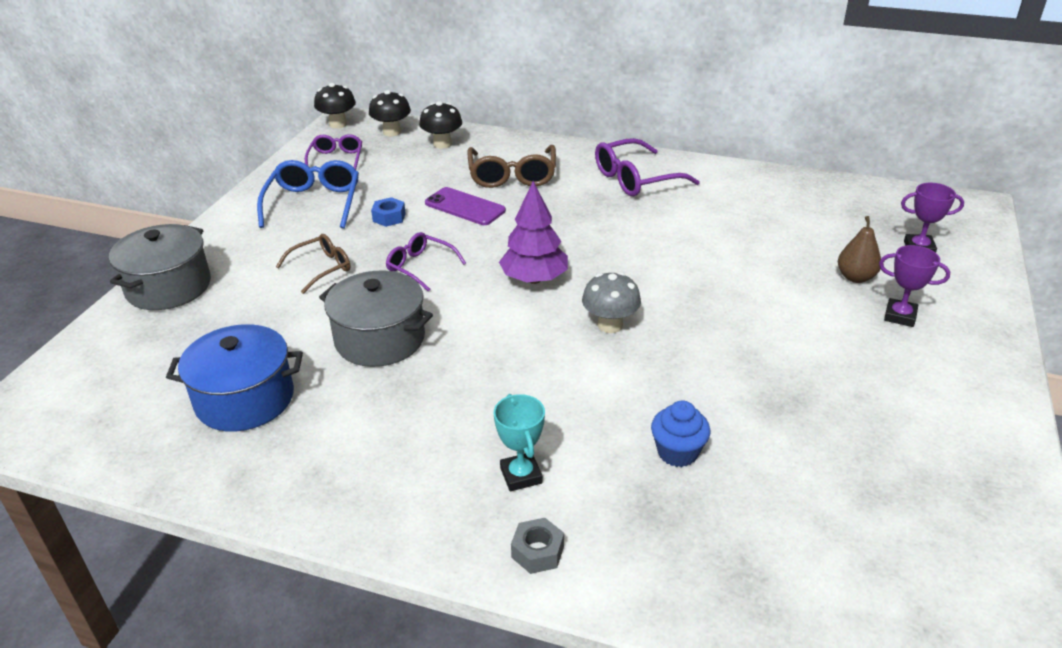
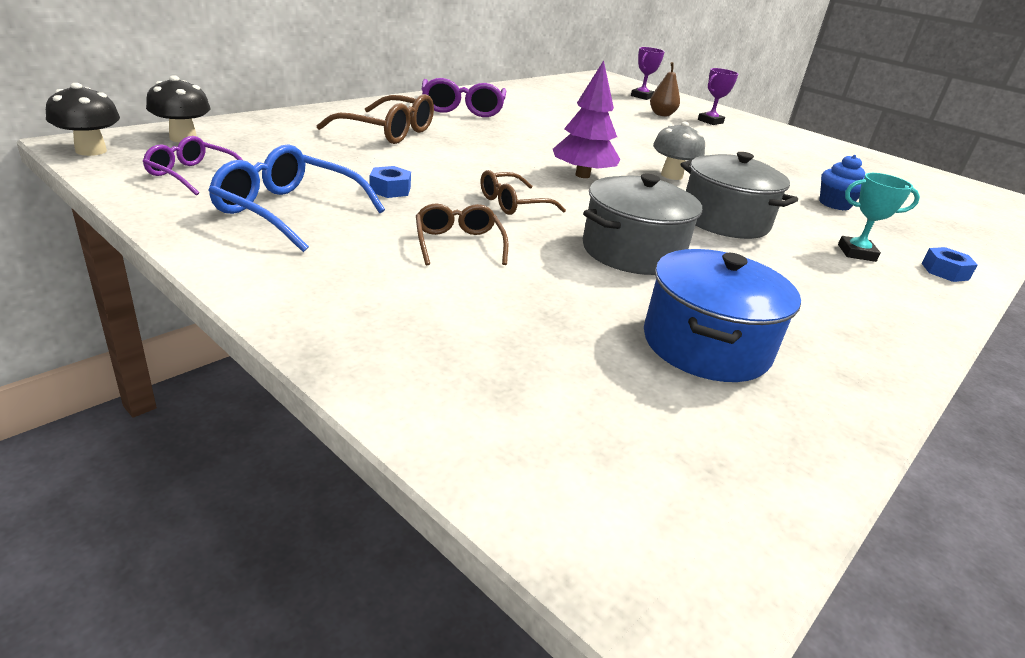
camera: 70 degrees left, 5 degrees down
grey pot [109,224,211,310] -> grey pot moved to [681,152,798,239]
purple glasses [386,232,466,292] -> brown glasses [481,170,566,215]
black mushroom [419,101,462,148] -> none
purple phone [425,187,506,225] -> none
grey nut [511,518,564,574] -> blue nut [922,247,978,282]

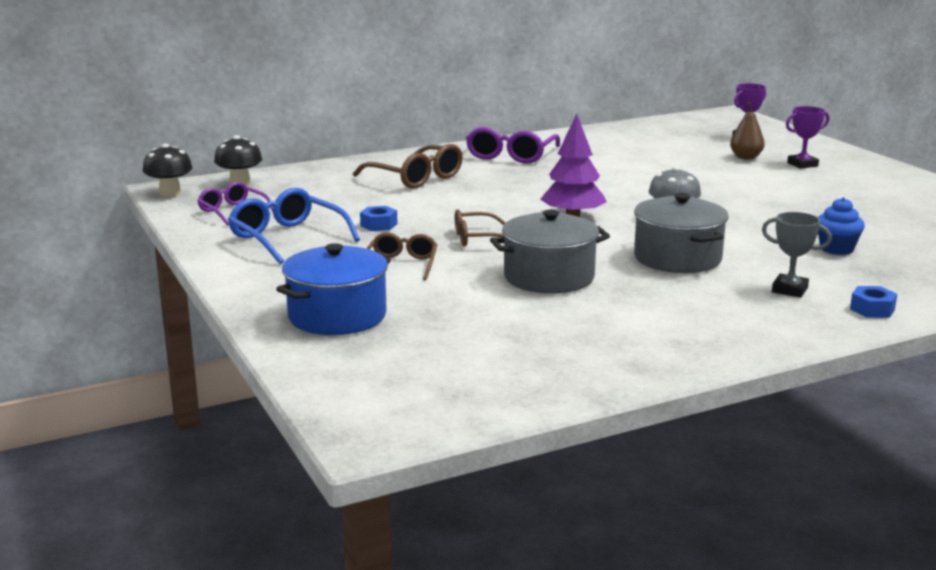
camera: 25 degrees right, 10 degrees down
blue pot [644,249,801,382] -> blue pot moved to [276,243,391,335]
turquoise trophy [838,173,920,262] -> grey trophy [762,212,832,298]

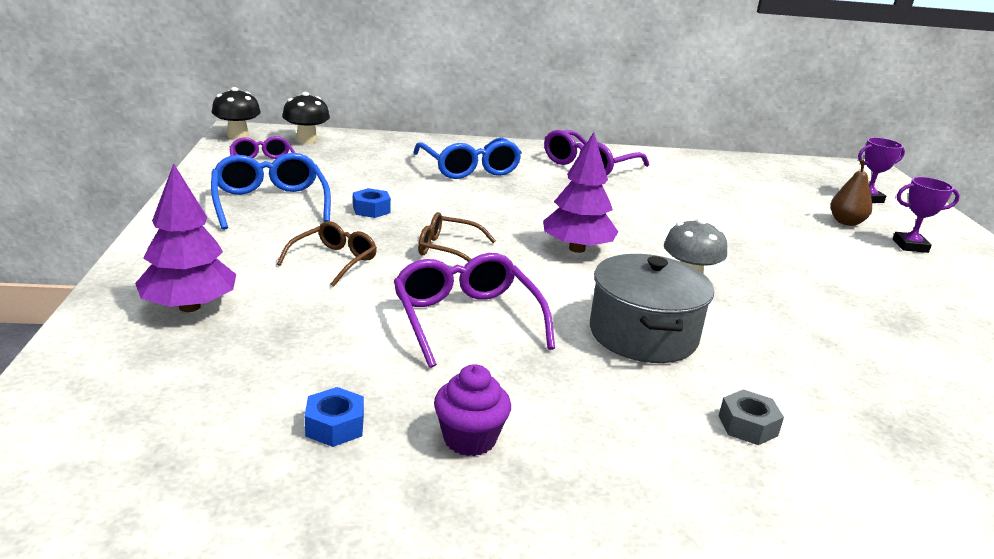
camera: 20 degrees right, 5 degrees up
blue pot [276,243,391,335] -> purple tree [135,164,236,312]
brown glasses [353,144,463,189] -> blue glasses [413,138,522,179]
grey pot [490,210,610,293] -> purple glasses [394,253,555,368]
grey trophy [762,212,832,298] -> grey nut [719,389,784,445]
blue cupcake [818,197,865,255] -> none
blue nut [850,286,897,318] -> blue nut moved to [305,387,364,447]
none -> purple cupcake [434,364,511,456]

